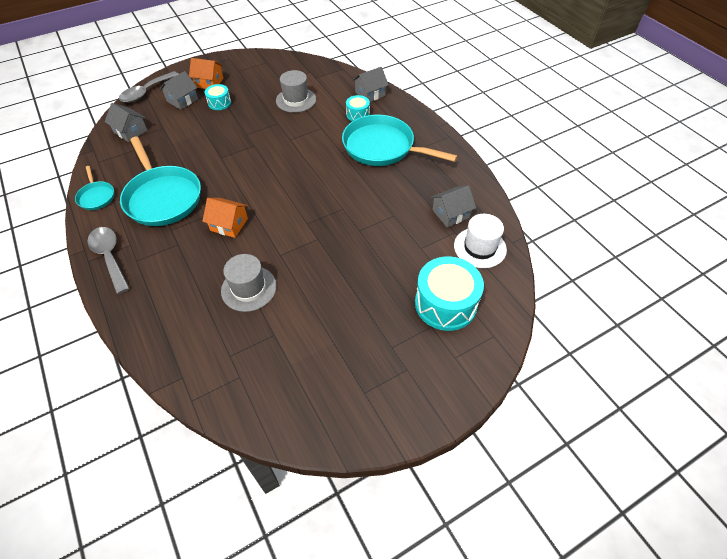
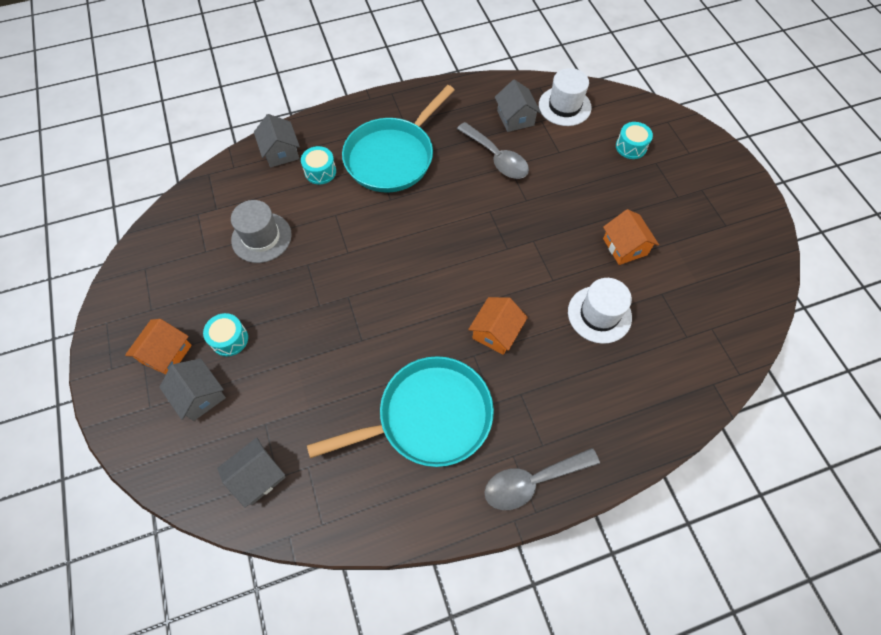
camera: 80 degrees left, 10 degrees up
turquoise pan [75,166,114,210] -> none
grey spoon [119,71,178,103] -> grey spoon moved to [457,122,529,179]
grey hat [221,254,277,312] -> white hat [568,278,632,344]
turquoise drum [415,256,484,331] -> turquoise drum [616,122,653,159], size x0.51
none -> orange house [603,209,659,265]

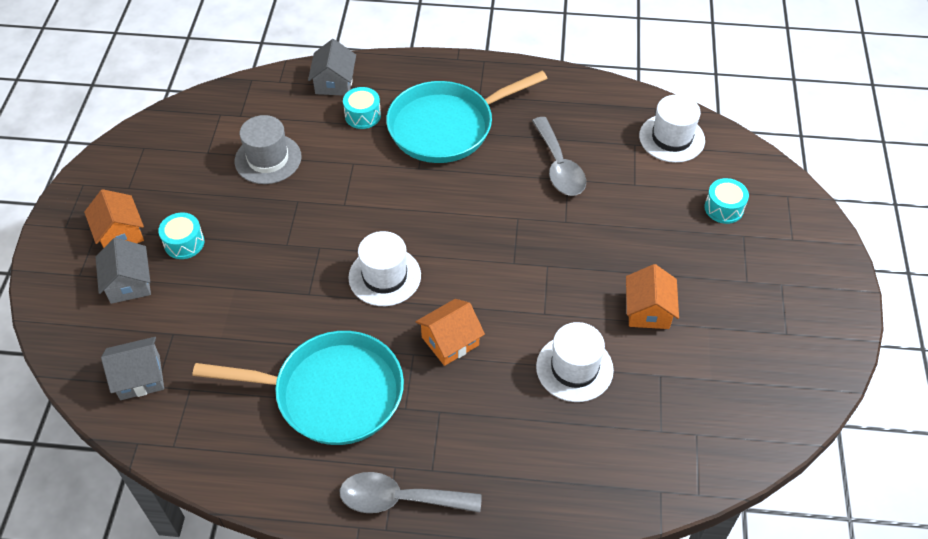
camera: 25 degrees right, 10 degrees down
orange house [125,319,192,374] -> orange house turned 75 degrees counterclockwise [84,189,144,248]
grey house [495,79,541,132] -> none
none -> white hat [348,231,421,306]

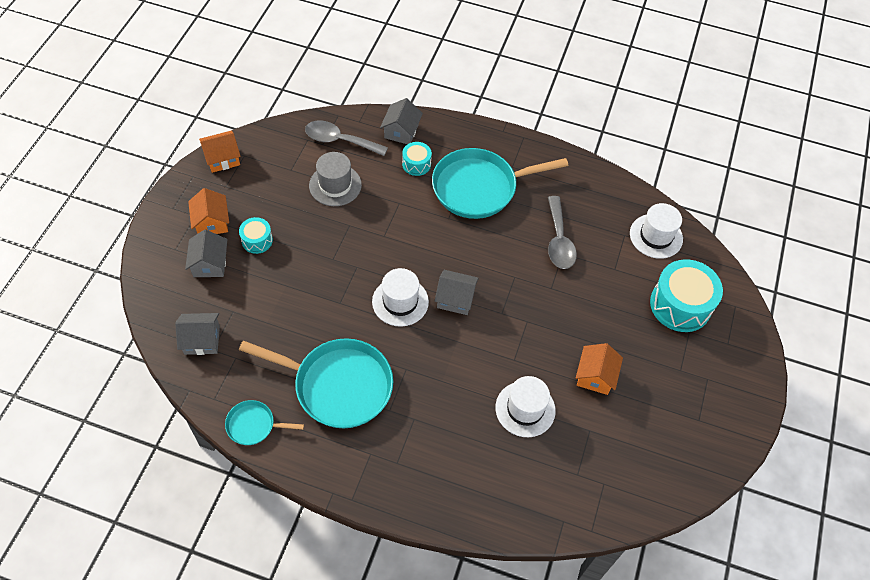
camera: 10 degrees right, 5 degrees up
grey spoon [339,472,482,513] -> grey spoon moved to [305,121,388,156]
orange house [416,299,485,366] -> orange house moved to [199,131,241,173]
turquoise drum [704,178,749,224] -> turquoise drum [650,259,723,332], size x1.94
none -> turquoise pan [225,400,304,445]
none -> grey house [435,270,479,315]

